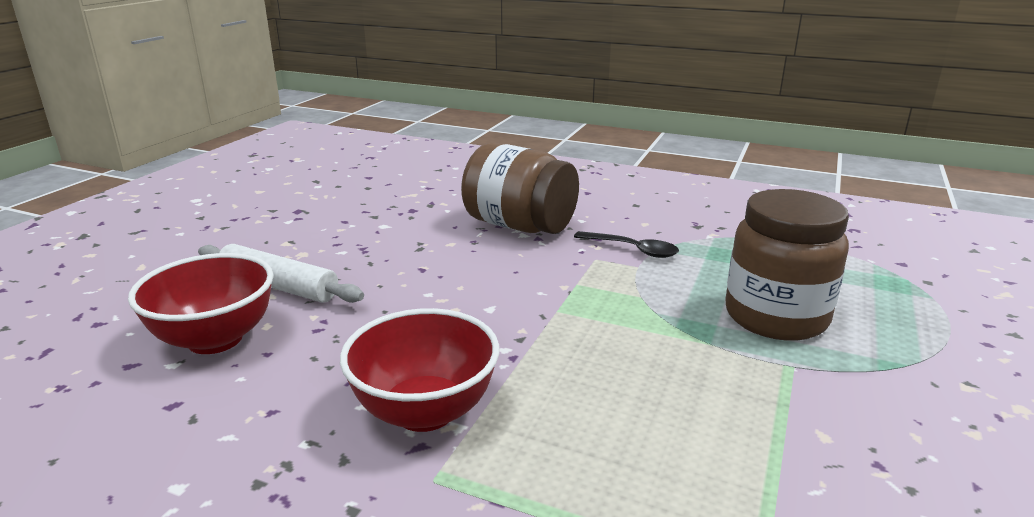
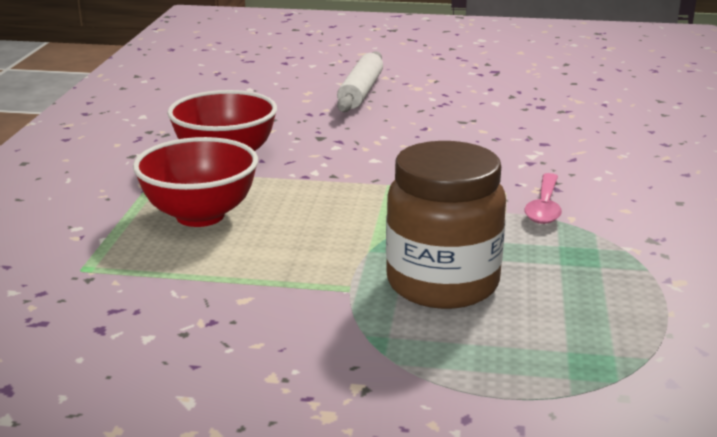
camera: 75 degrees right, 0 degrees up
red bowl [128,253,273,354] -> red bowl moved to [133,137,258,227]
brown jar [461,143,579,234] -> none
black spoon [574,231,679,258] -> pink spoon [524,173,562,224]

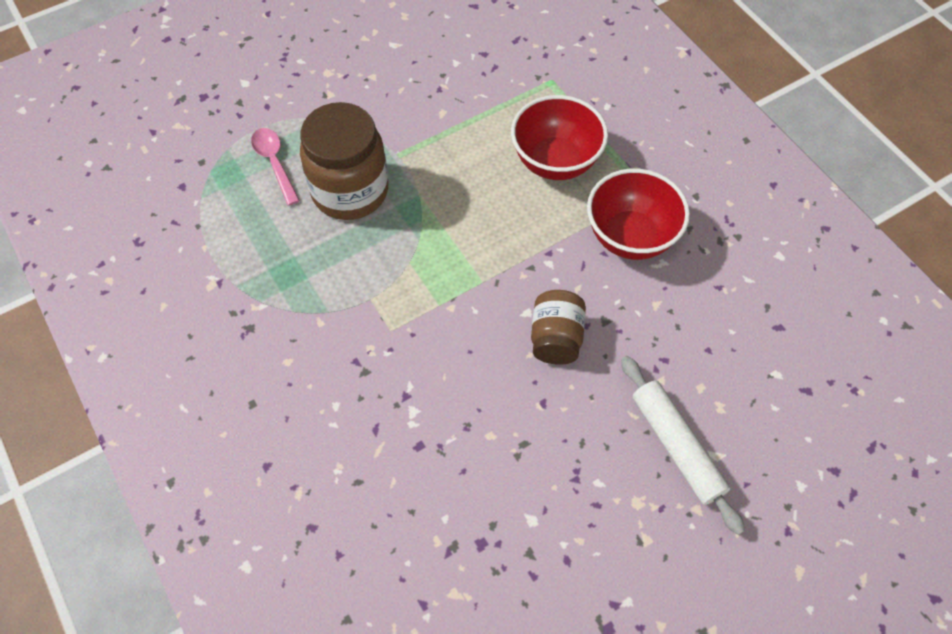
camera: 140 degrees right, 35 degrees up
pink spoon [524,173,562,224] -> pink spoon moved to [251,128,300,206]
none -> brown jar [531,290,586,365]

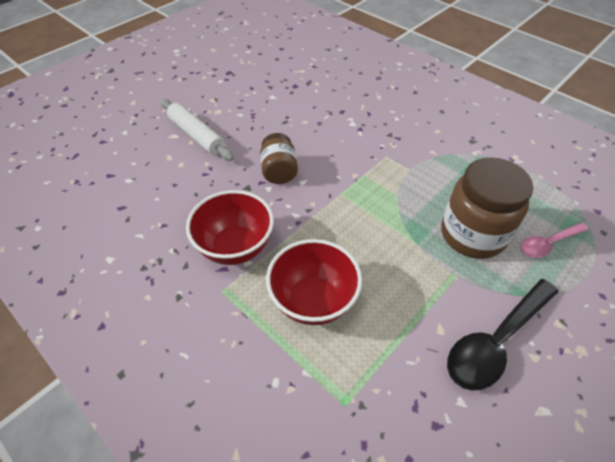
camera: 165 degrees right, 10 degrees down
pink spoon [251,128,300,206] -> pink spoon turned 105 degrees clockwise [520,222,589,258]
none -> black spoon [447,279,559,390]

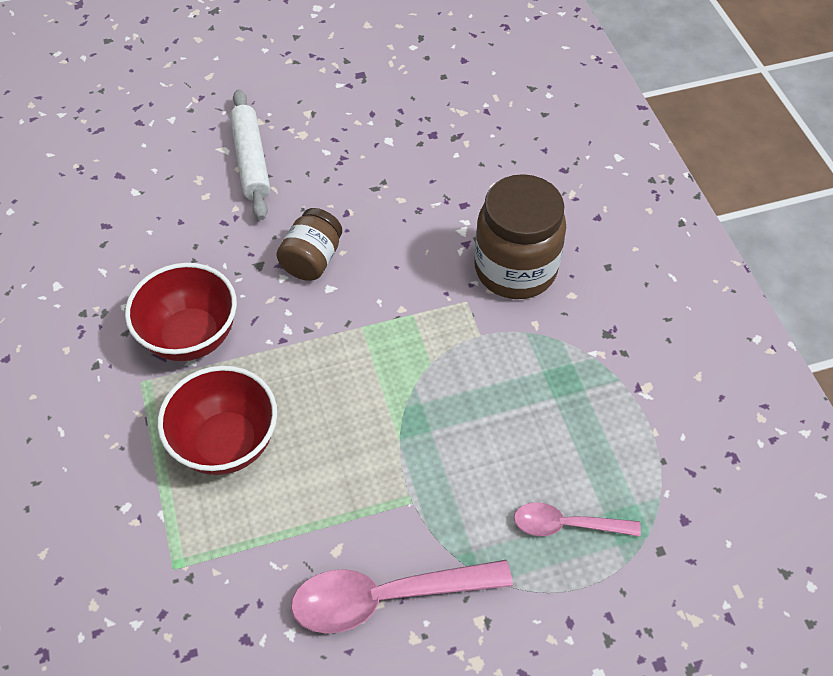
camera: 30 degrees right, 5 degrees up
brown jar [441,157,533,259] -> brown jar moved to [474,174,566,299]
black spoon [447,279,559,390] -> pink spoon [291,560,513,633]

